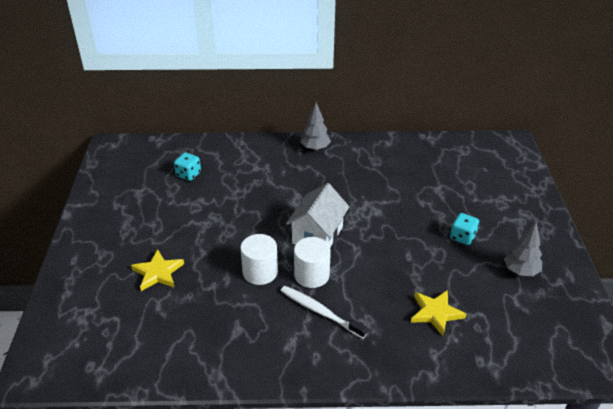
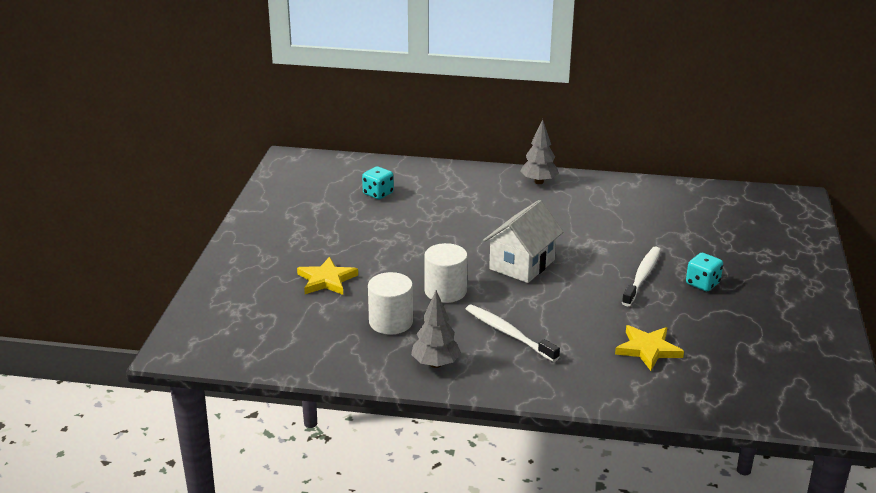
camera: 10 degrees right, 10 degrees down
white cylinder [294,237,331,288] -> white cylinder moved to [368,272,413,335]
grey tree [504,222,542,276] -> grey tree moved to [411,290,461,368]
none -> white toothbrush [622,246,661,306]

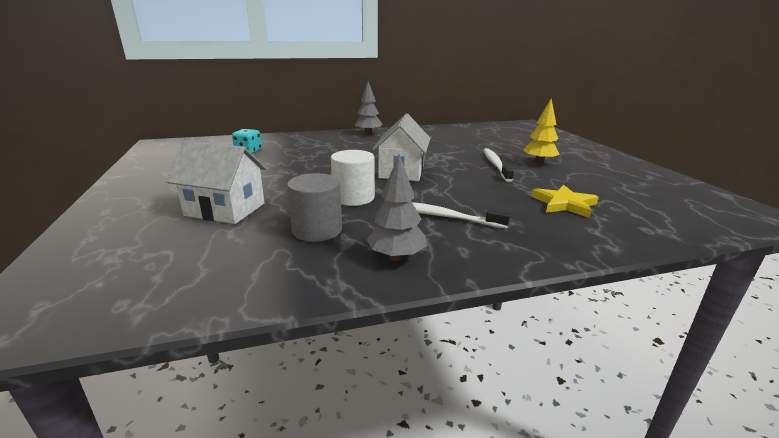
camera: 25 degrees left, 5 degrees down
yellow star [297,257,358,295] -> white house [166,141,267,224]
white cylinder [368,272,413,335] -> grey cylinder [287,173,342,242]
turquoise dice [686,253,723,291] -> yellow tree [523,99,560,164]

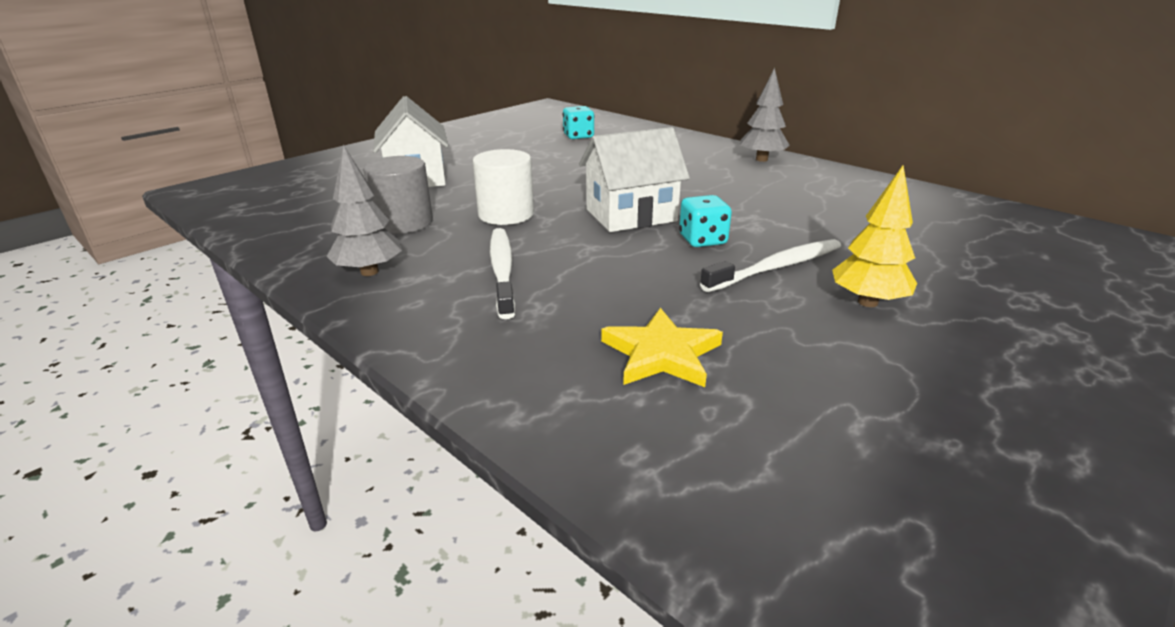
camera: 60 degrees right, 5 degrees up
none -> turquoise dice [679,195,732,247]

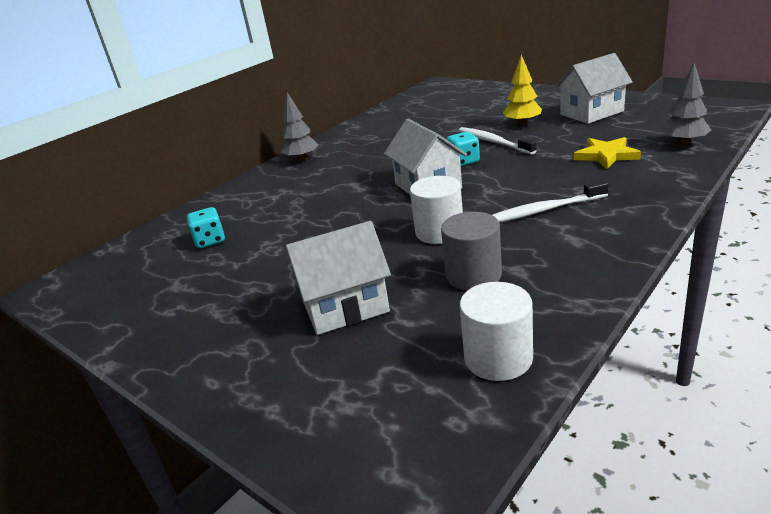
camera: 90 degrees left, 0 degrees up
grey tree [326,145,402,276] -> grey tree moved to [661,62,711,146]
none -> white cylinder [460,282,533,381]
none -> white house [555,53,633,124]

